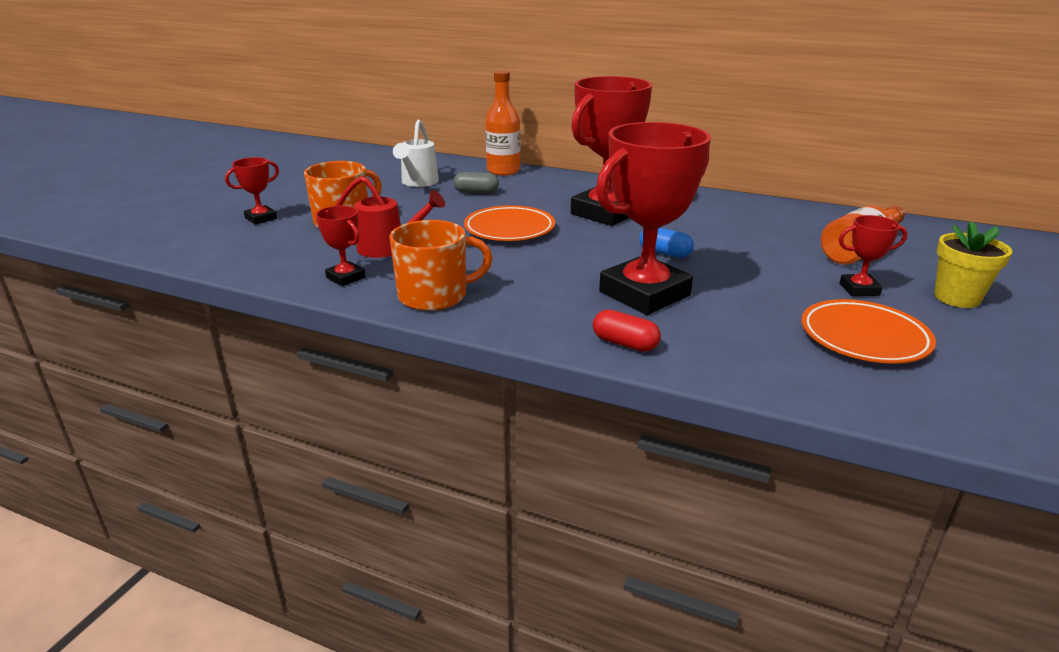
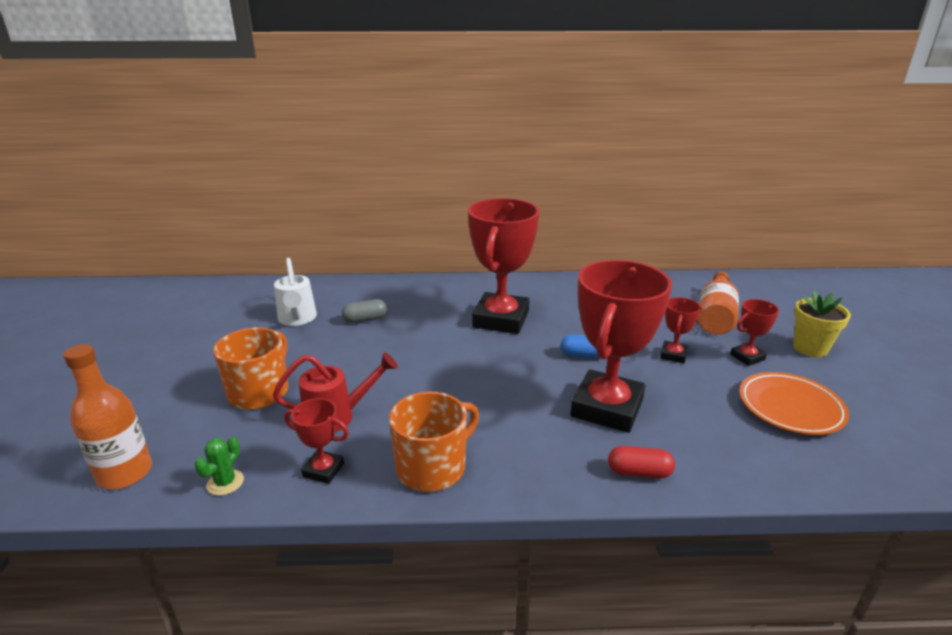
camera: 25 degrees left, 0 degrees up
red trophy [225,157,279,225] -> red trophy moved to [660,297,701,364]
orange plate [464,205,555,241] -> none
orange bottle [485,71,520,176] -> orange bottle moved to [63,344,152,489]
none -> green cactus [194,437,244,496]

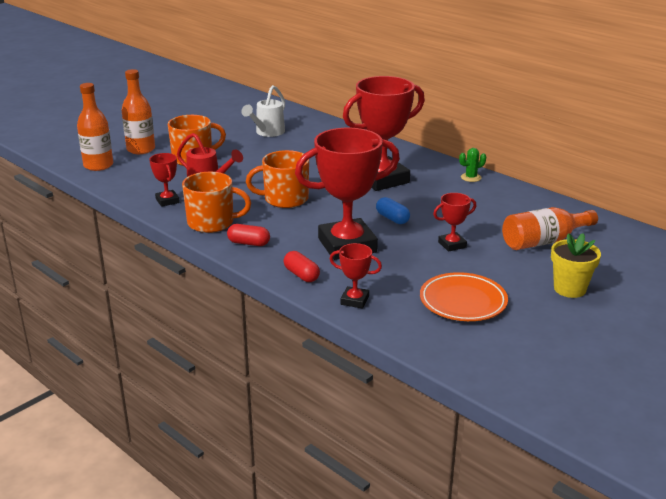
camera: 45 degrees right, 0 degrees up
green cactus [194,437,244,496] -> green cactus moved to [459,148,486,182]
grey capsule [342,299,387,323] -> none
red trophy [730,299,779,366] -> red trophy moved to [330,243,382,309]
none -> orange bottle [121,69,155,154]
none -> red capsule [227,224,270,246]
none -> orange mug [246,150,309,208]

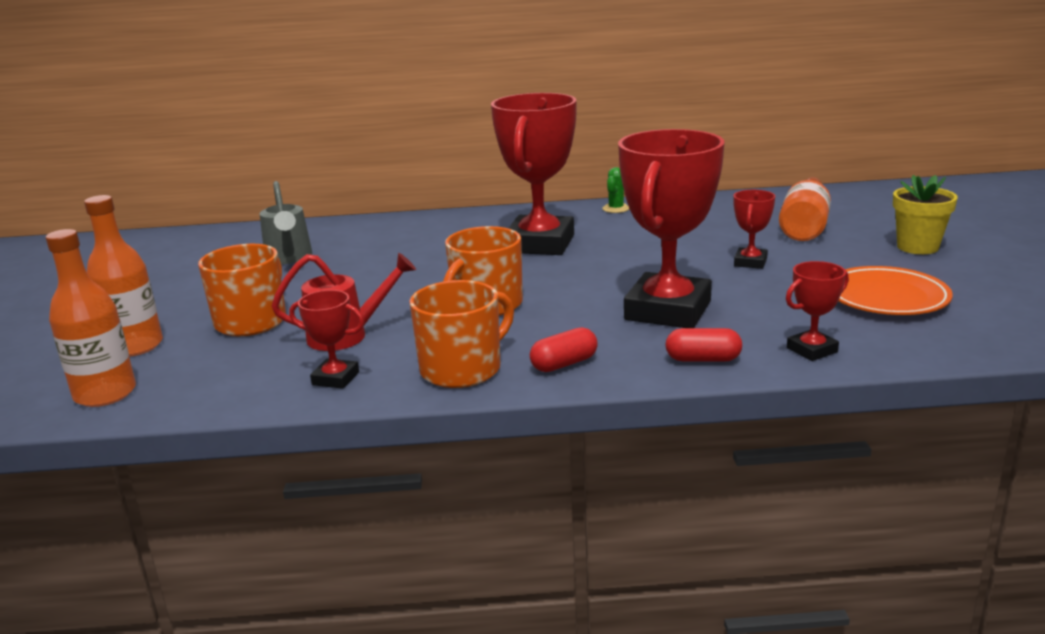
camera: 45 degrees left, 5 degrees down
white watering can [241,85,285,137] -> grey watering can [260,181,312,264]
blue capsule [376,197,410,224] -> none

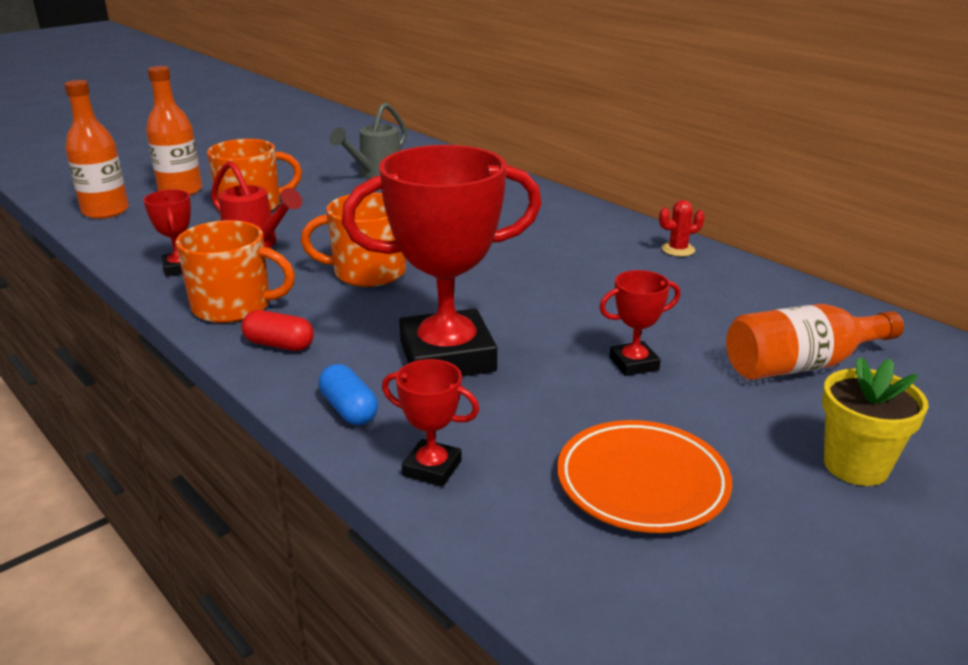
camera: 50 degrees right, 5 degrees up
red trophy [491,93,577,255] -> none
green cactus [603,167,629,213] -> red cactus [659,200,705,256]
red capsule [666,328,742,362] -> blue capsule [319,364,378,425]

